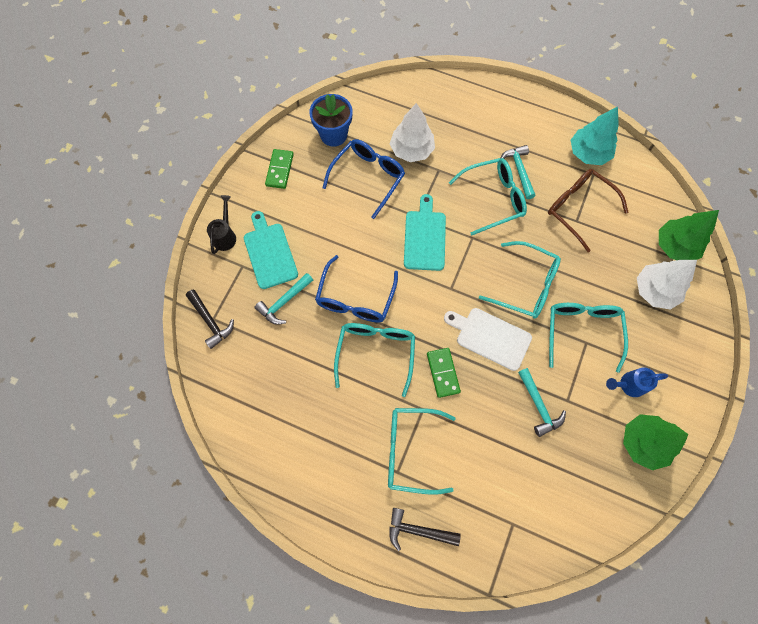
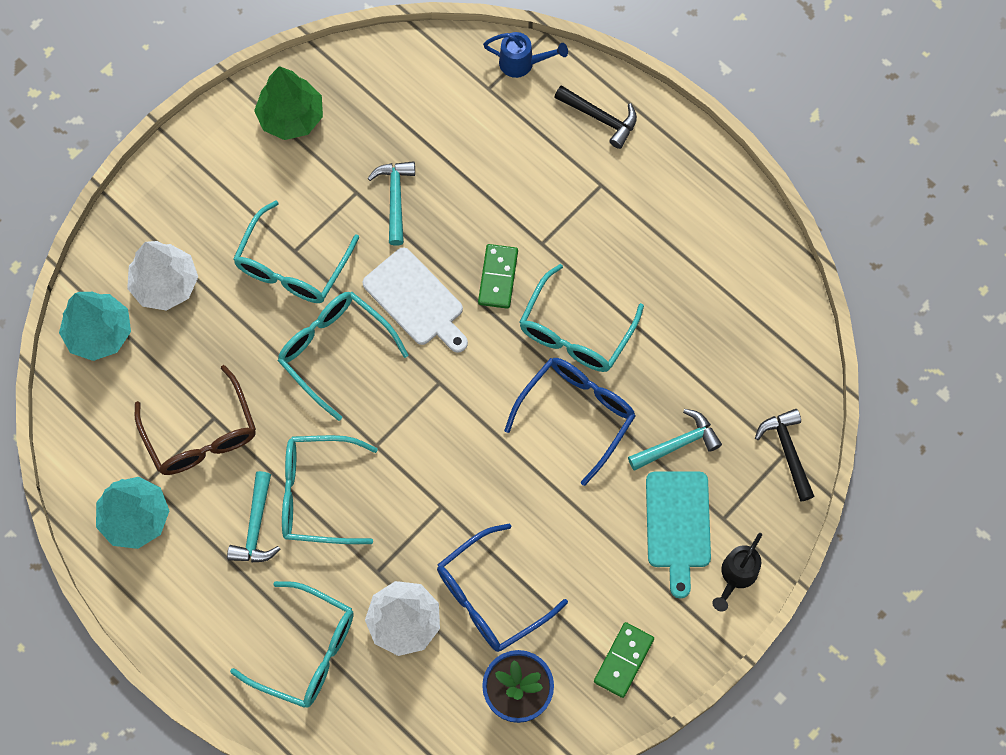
camera: 160 degrees left, 0 degrees up
turquoise glasses [388,408,455,495] -> turquoise glasses moved to [230,581,354,708]
turquoise cutting board [404,194,446,271] -> none
blue watering can [606,367,668,397] -> blue watering can moved to [483,32,568,78]
green tree [659,210,719,260] -> turquoise tree [59,291,131,361]

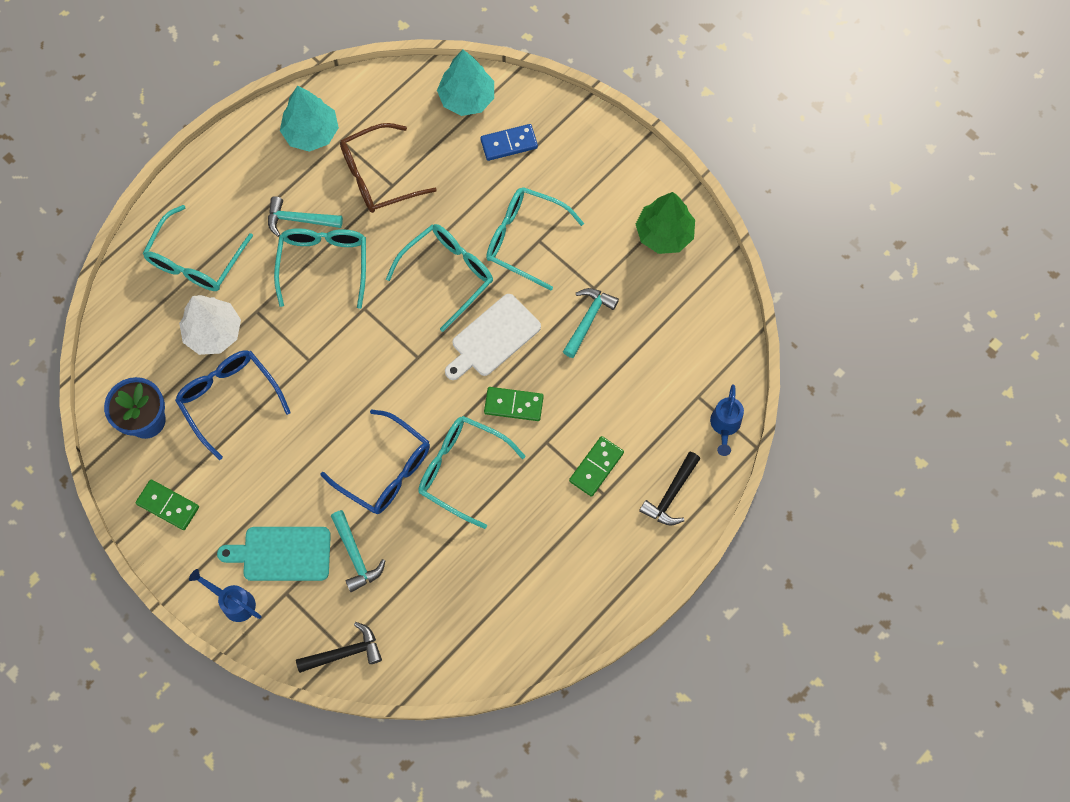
camera: 90 degrees right, 0 degrees up
white tree [127,241,198,311] -> blue domino [480,124,538,161]
turquoise hammer [368,161,415,246] -> turquoise hammer turned 60 degrees counterclockwise [563,288,619,358]
black watering can [712,533,762,611] -> blue watering can [189,569,261,622]
none -> green domino [569,436,624,497]

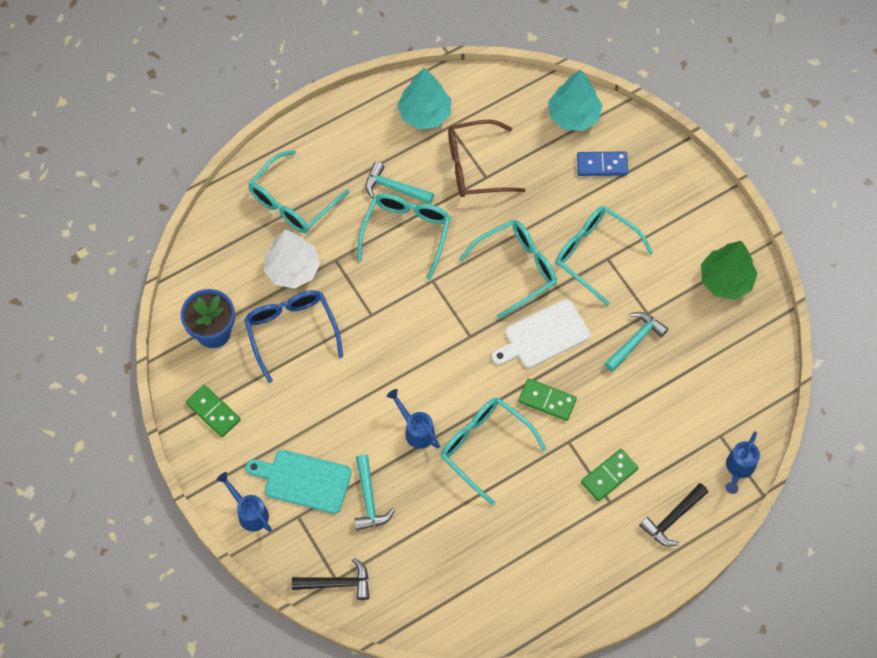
camera: 15 degrees right, 5 degrees down
blue glasses [320,409,430,514] -> blue watering can [387,389,440,449]

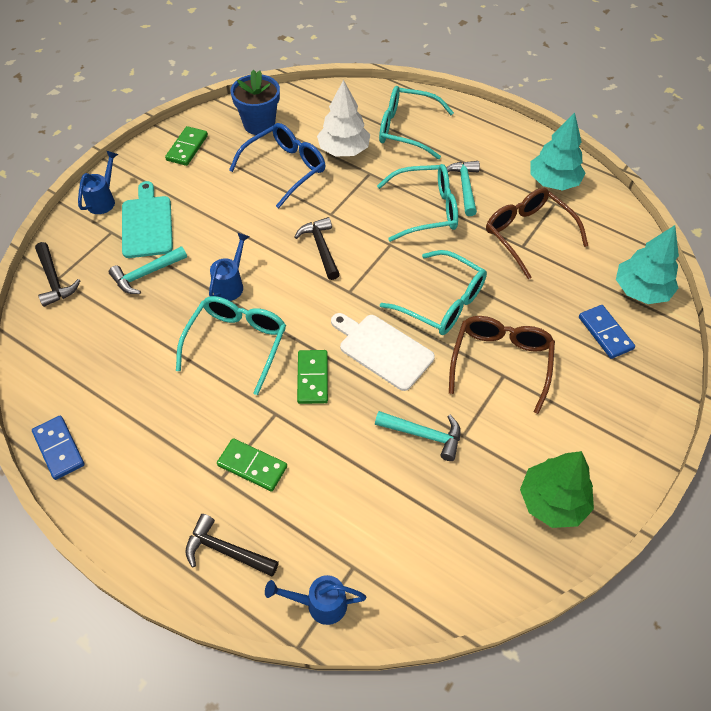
camera: 65 degrees right, 10 degrees down
turquoise glasses [555,206,653,306] -> brown glasses [449,316,555,414]
none -> blue domino [32,416,85,480]
none -> black hammer [294,217,340,280]

